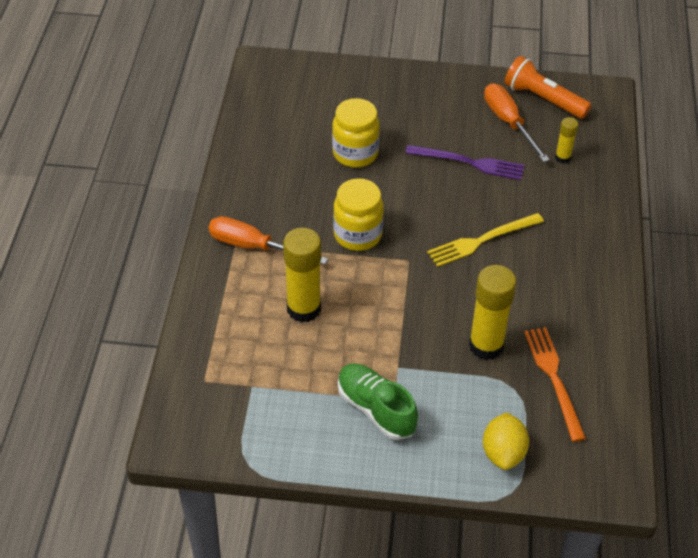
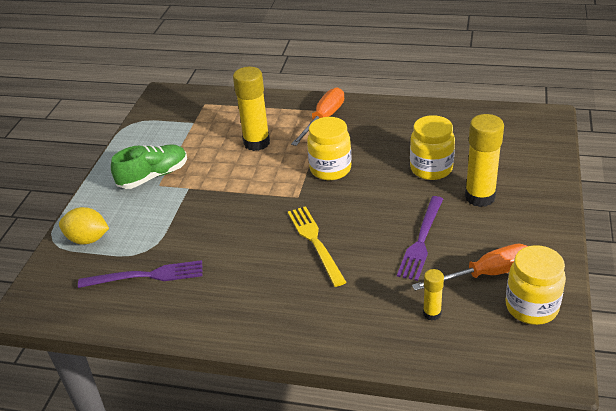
camera: 100 degrees right, 10 degrees down
yellow glue stick [469,265,517,360] -> yellow glue stick moved to [465,114,504,207]
orange flashlight [504,56,591,119] -> yellow jar [506,245,566,325]
orange fork [524,327,586,442] -> purple fork [78,260,203,288]

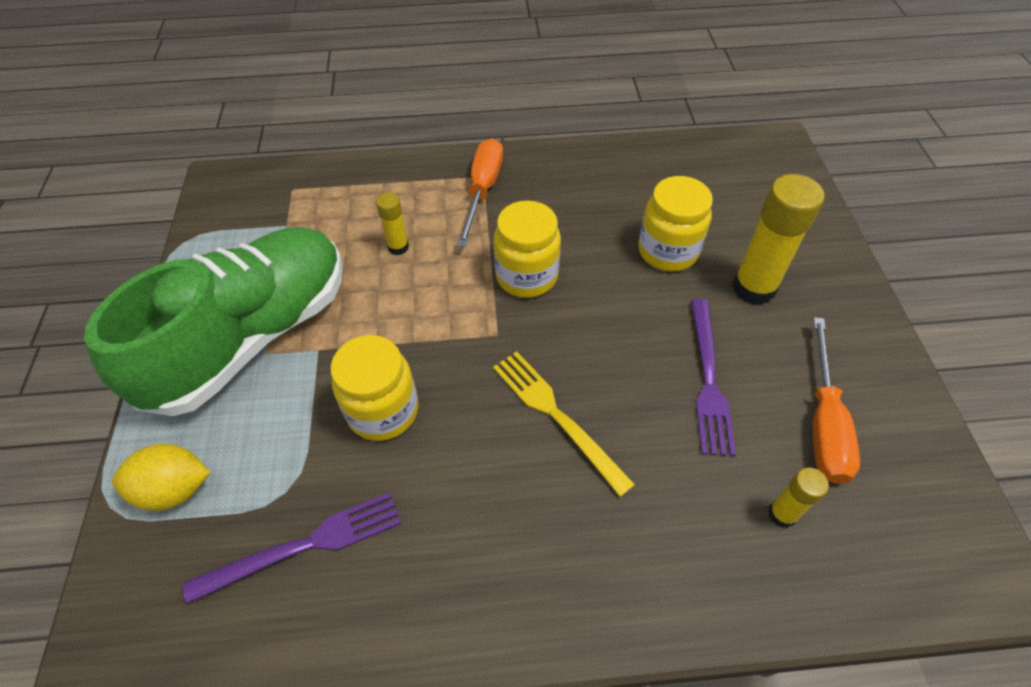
camera: 20 degrees left, 15 degrees up
green shoe [111,145,187,189] -> green shoe [84,227,343,416], size x1.92
yellow glue stick [233,67,270,151] -> yellow glue stick [376,193,409,255], size x0.52
orange screwdriver [412,244,528,291] -> orange screwdriver turned 135 degrees clockwise [813,317,860,484]
yellow jar [506,245,566,325] -> yellow jar moved to [331,335,418,441]

